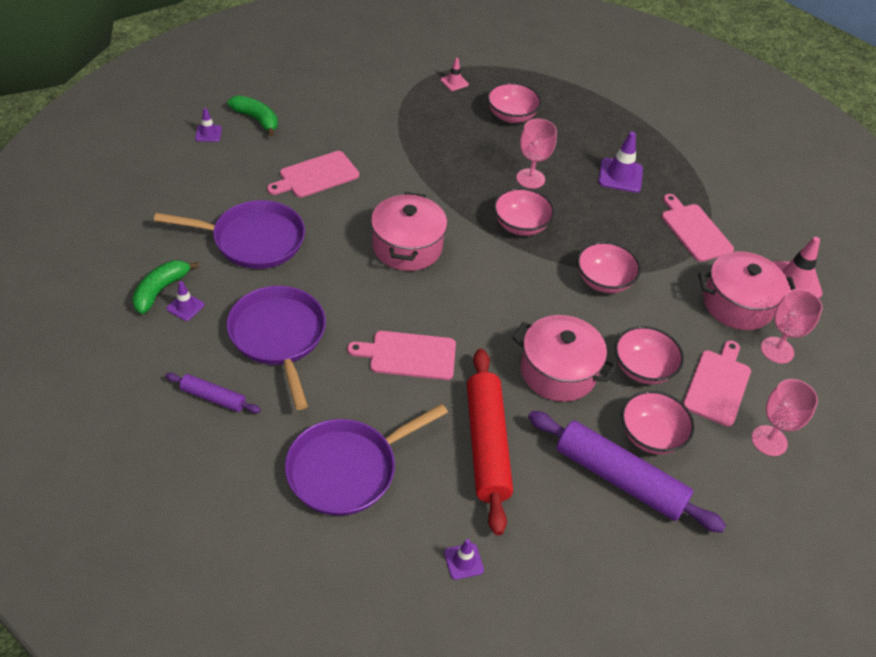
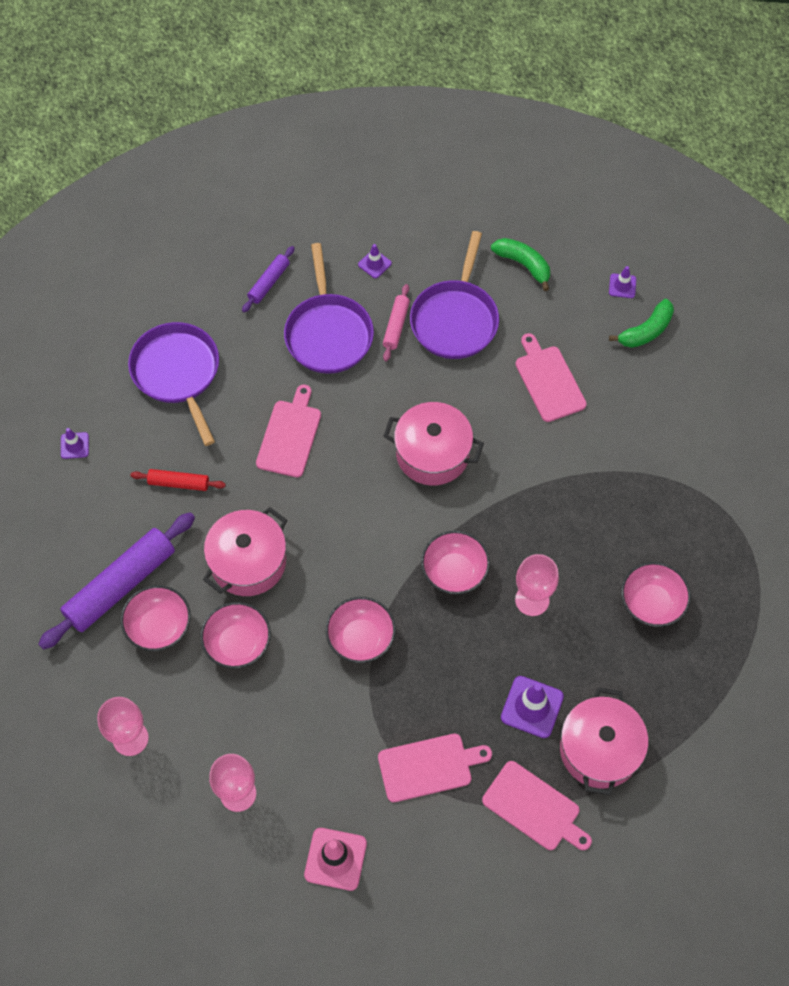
camera: 105 degrees right, 15 degrees up
green banana [132,260,199,314] -> green banana moved to [491,238,550,291]
purple pan [227,286,326,410] -> purple pan turned 90 degrees clockwise [284,243,374,374]
pink traffic cone [441,58,469,91] -> none
red rolling pin [467,349,513,535] -> red rolling pin [130,469,226,491], size x0.50
pink cutting board [683,340,751,427] -> pink cutting board moved to [482,761,592,850]
pink pot [698,251,796,330] -> pink pot moved to [560,687,648,795]
none -> pink rolling pin [383,284,410,361]

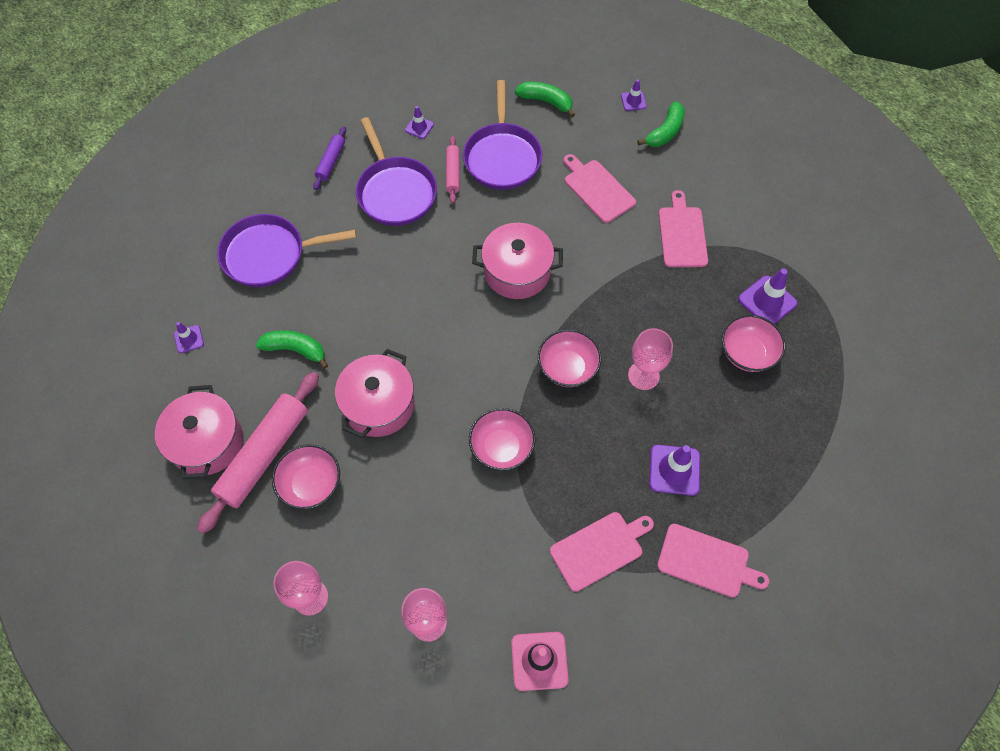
camera: 15 degrees left, 0 degrees up
purple rolling pin [38,512,195,650] -> pink rolling pin [197,372,319,534]
purple pan [128,322,219,446] -> purple pan turned 60 degrees counterclockwise [217,214,356,287]
red rolling pin [130,469,226,491] -> green banana [256,330,328,369]
pink bowl [200,602,271,669] -> none
pink cutting board [256,385,321,477] -> pink cutting board moved to [659,190,708,267]
pink pot [560,687,648,795] -> pink pot moved to [155,385,243,479]
none -> purple traffic cone [738,269,797,324]

